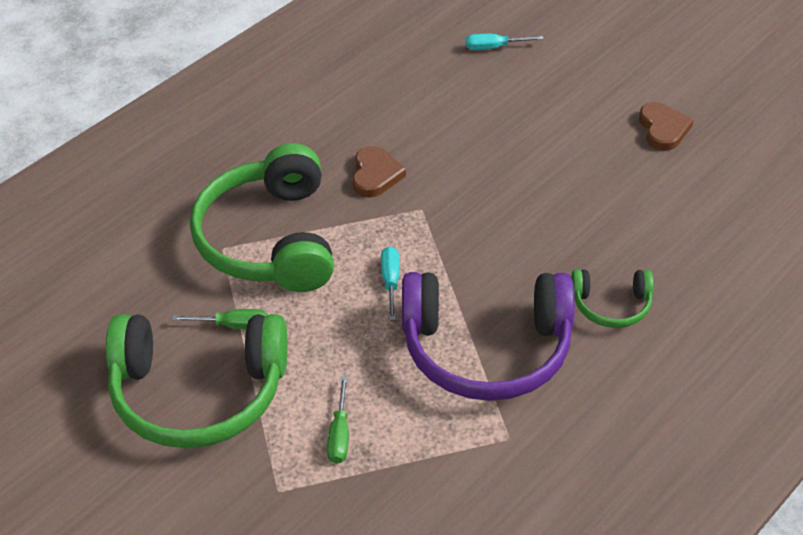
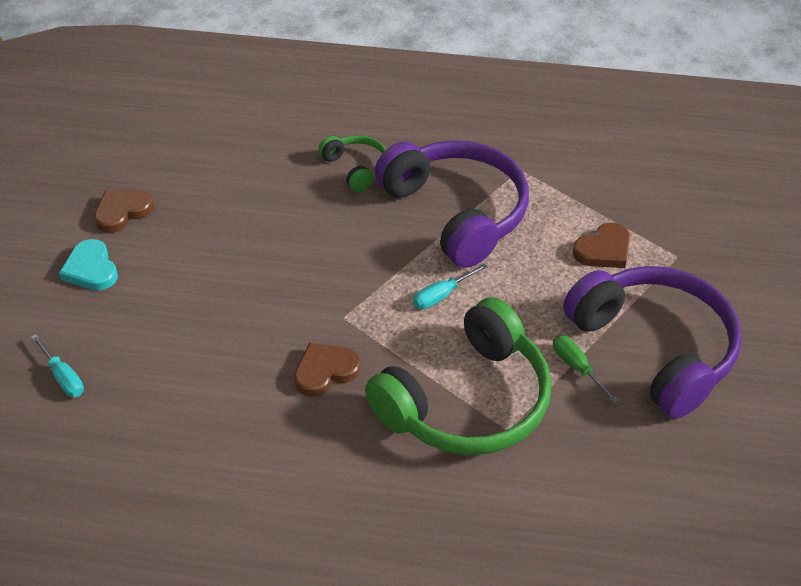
camera: 125 degrees left, 0 degrees up
green headphones [106,314,287,448] -> purple headphones [563,266,742,419]
green screwdriver [327,376,349,464] -> brown heart [573,223,630,268]
none -> turquoise heart [59,239,118,290]

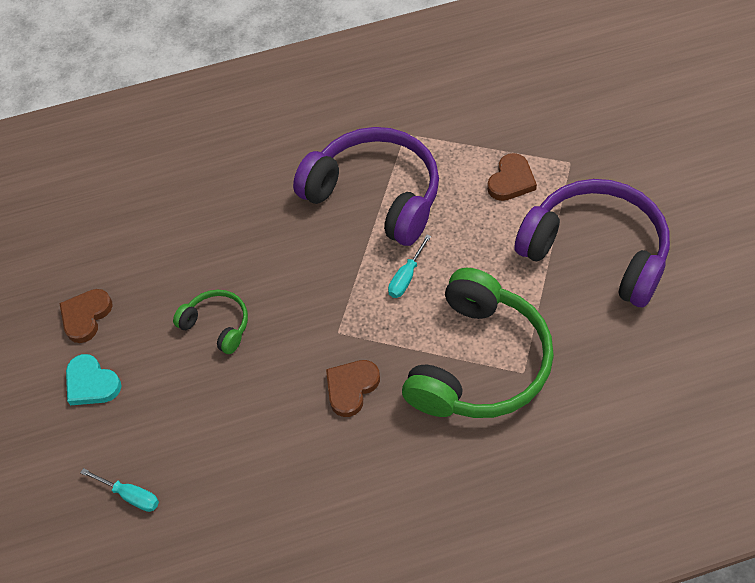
camera: 20 degrees left, 10 degrees up
green headphones [318,135,386,192] -> green headphones moved to [173,290,248,354]
green screwdriver [553,335,619,403] -> none

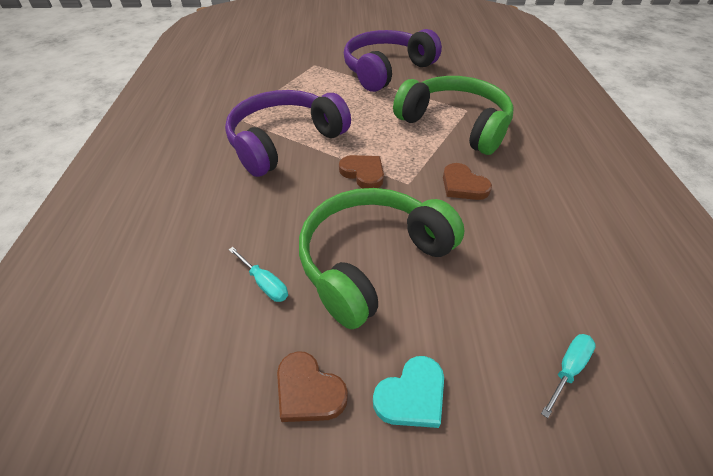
camera: 80 degrees left, 10 degrees down
green headphones [173,290,248,354] -> green headphones [299,188,465,329], size x2.08
turquoise screwdriver [388,235,431,298] -> turquoise screwdriver moved to [228,247,288,302]
brown heart [487,153,537,201] -> brown heart moved to [339,155,384,188]

